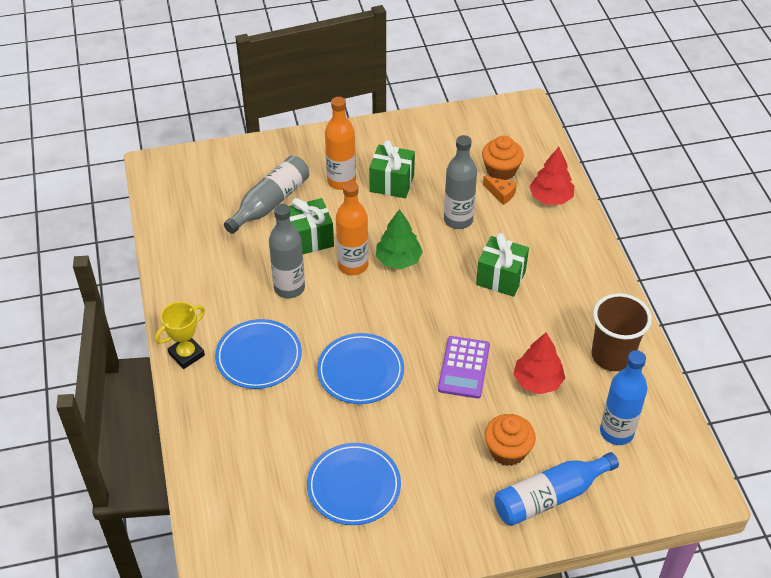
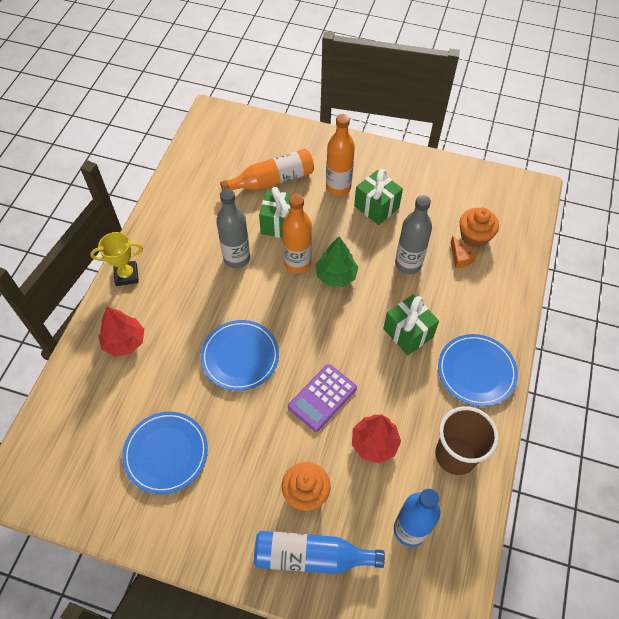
camera: 30 degrees right, 10 degrees up
blue plate [215,319,302,389] -> blue plate moved to [438,334,518,407]
grey bottle [224,156,309,234] -> orange bottle [220,149,314,190]
red tree [529,147,574,205] -> red tree moved to [98,307,144,357]

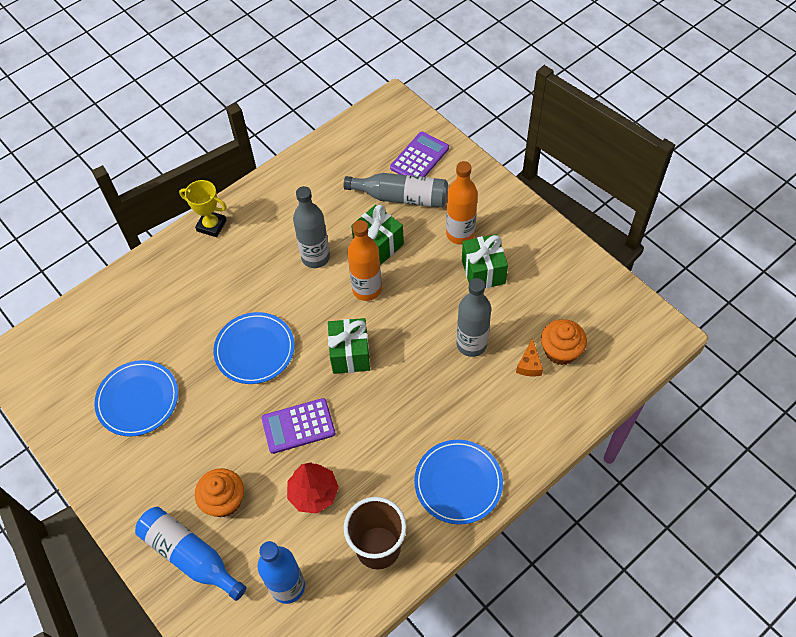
camera: 35 degrees right, 0 degrees up
red tree [98,307,144,357] -> none
orange bottle [220,149,314,190] -> grey bottle [344,173,448,208]
green tree [316,237,358,287] -> none
green gift [383,294,439,355] -> green gift moved to [328,318,370,374]
none -> purple calculator [390,132,449,177]

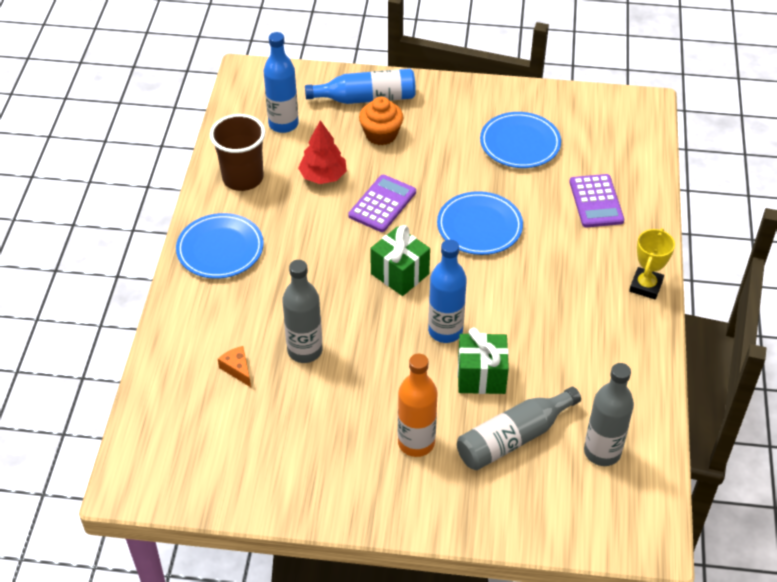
camera: 135 degrees right, 10 degrees down
yellow trophy [179,180,227,237] -> yellow trophy turned 45 degrees counterclockwise [629,228,675,299]
grey bottle [293,186,330,268] -> grey bottle moved to [584,363,634,466]
orange bottle [347,220,382,301] -> blue bottle [428,240,467,343]
purple calculator [390,132,449,177] -> purple calculator moved to [569,174,624,228]
green gift [462,234,508,288] -> none
orange cupcake [541,319,587,365] -> none

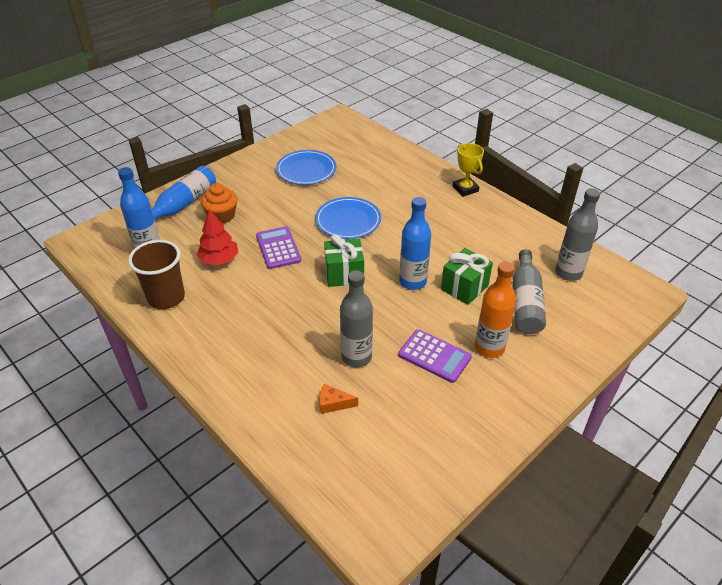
camera: 50 degrees left, 5 degrees down
blue plate [176,213,264,279] -> none
purple calculator [569,174,624,228] -> purple calculator moved to [398,329,472,383]

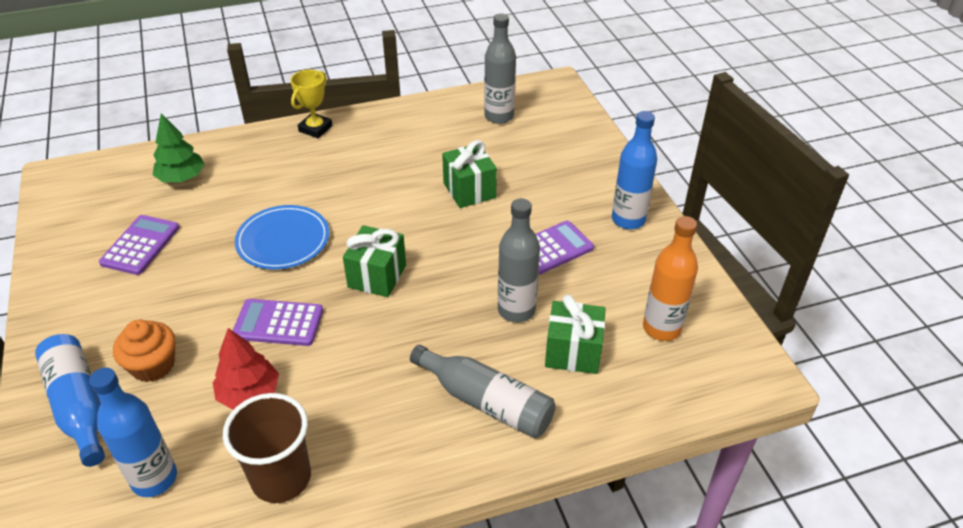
camera: 65 degrees left, 0 degrees up
blue plate [276,150,336,185] -> purple calculator [99,215,179,275]
orange cheese [319,384,358,414] -> green gift [545,294,606,374]
blue bottle [399,197,431,290] -> blue bottle moved to [612,111,657,230]
yellow trophy [453,143,484,197] -> yellow trophy turned 60 degrees counterclockwise [290,70,333,138]
orange bottle [475,261,516,358] -> orange bottle moved to [643,216,698,341]
grey bottle [513,249,546,334] -> grey bottle moved to [410,345,556,438]
none -> green tree [153,113,205,182]

